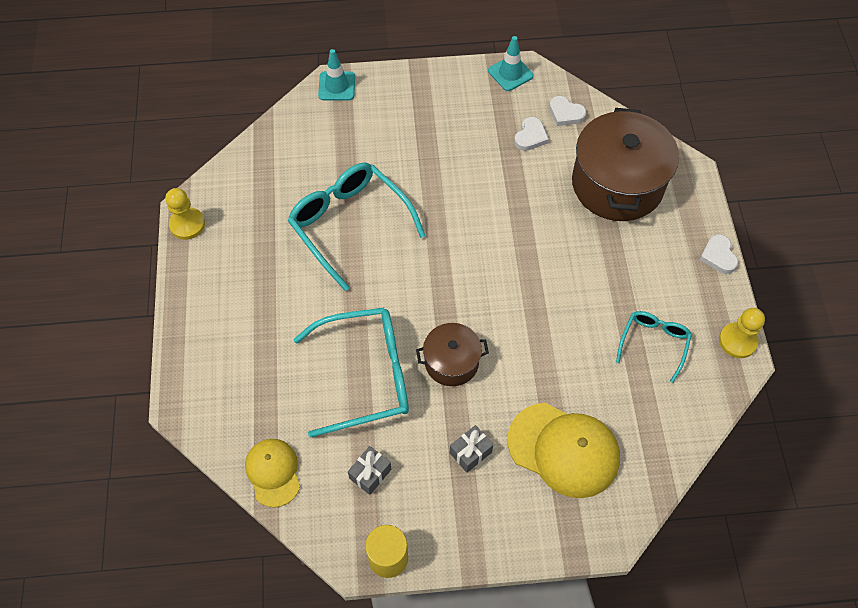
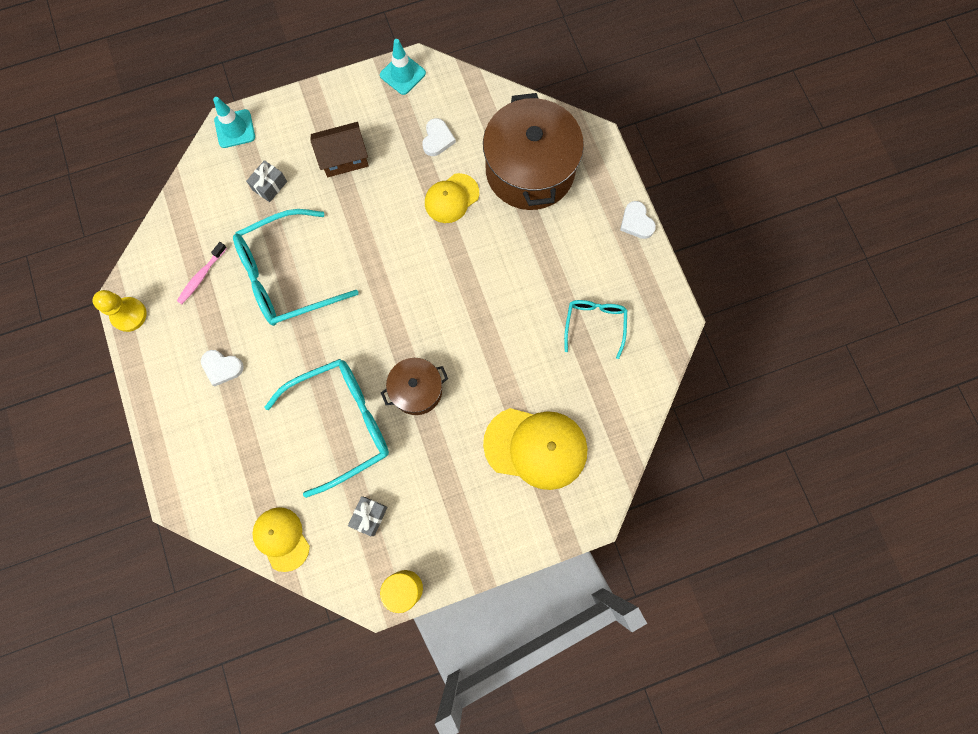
camera: 15 degrees left, 15 degrees up
turquoise glasses [288,163,426,291] -> turquoise glasses turned 60 degrees counterclockwise [233,209,359,326]
grey gift [450,425,493,473] -> grey gift moved to [246,160,287,202]
white heart [549,96,586,126] -> white heart moved to [201,350,244,386]
yellow pawn [719,308,765,358] -> none
none -> pink toothbrush [177,242,227,304]
none -> brown house [310,122,369,177]
none -> yellow cap [425,173,479,223]

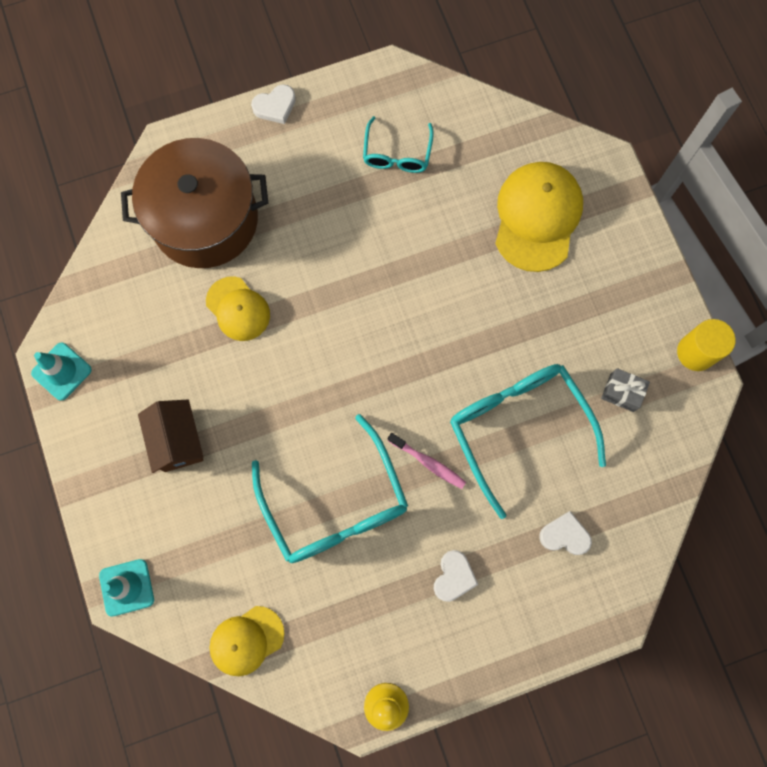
camera: 90 degrees left, 0 degrees up
pink toothbrush [177,242,227,304] -> pink toothbrush moved to [388,433,466,489]
grey gift [246,160,287,202] -> none
yellow cap [252,507,310,572] -> yellow cap moved to [210,606,285,676]
brown pot [381,358,448,415] -> none
white heart [422,118,456,156] -> white heart moved to [539,511,592,555]
turquoise glasses [564,300,627,359] -> turquoise glasses turned 90 degrees counterclockwise [363,116,434,173]

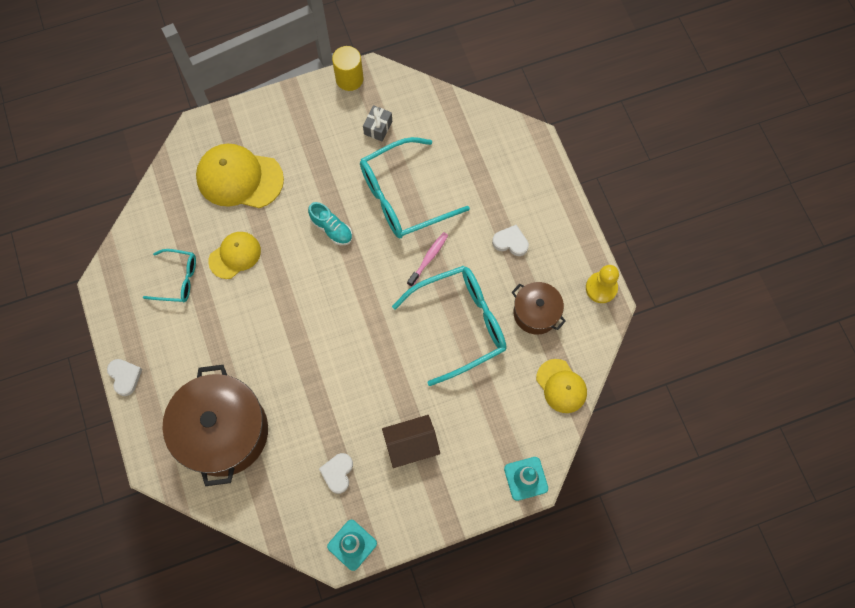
camera: 90 degrees left, 5 degrees down
yellow cap [206,276,270,341] -> yellow cap moved to [208,232,261,279]
white heart [539,511,592,555] -> white heart moved to [319,453,353,494]
none -> turquoise shoe [308,202,352,245]
none -> brown pot [512,282,566,335]

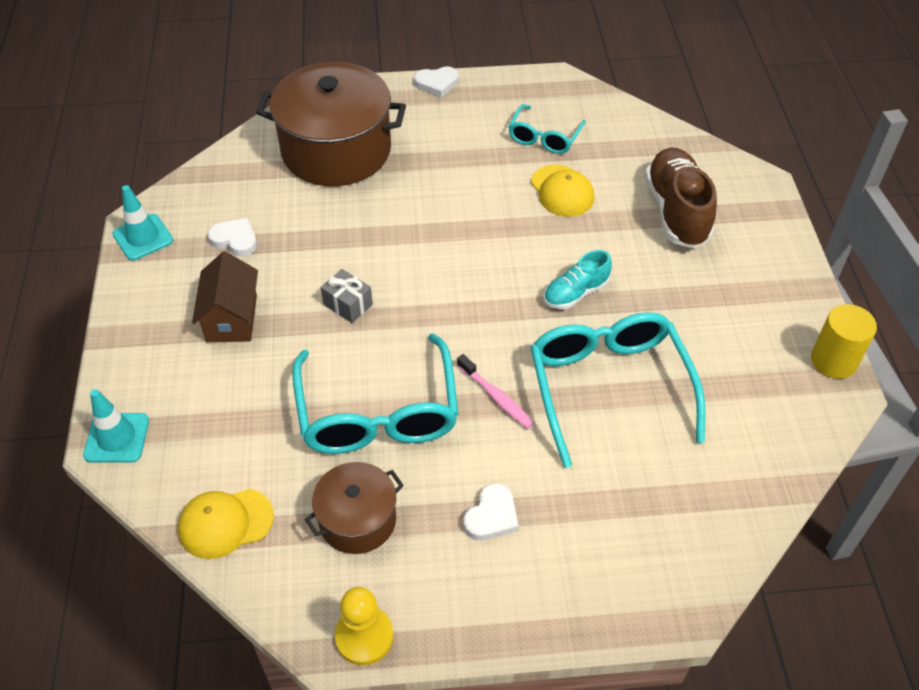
camera: 105 degrees right, 20 degrees down
yellow cap [196,144,284,208] -> brown shoe [645,148,717,248]
grey gift [363,105,392,141] -> grey gift moved to [321,269,373,323]

